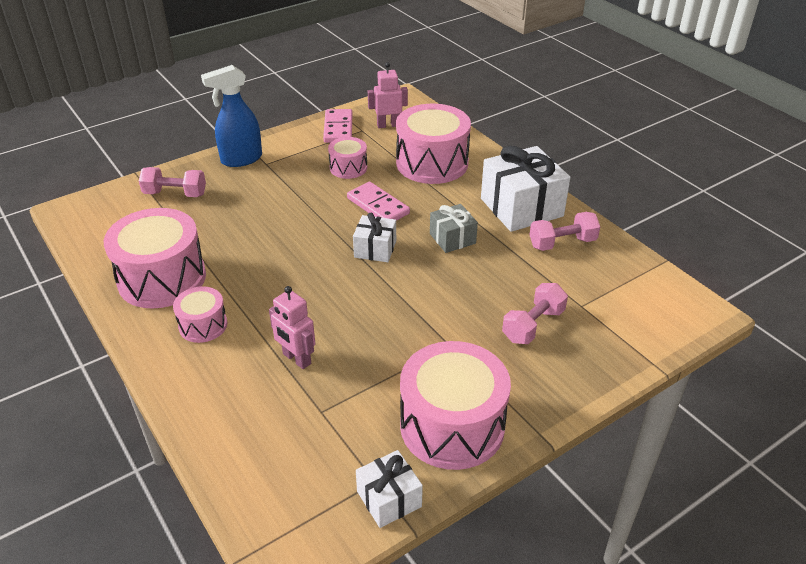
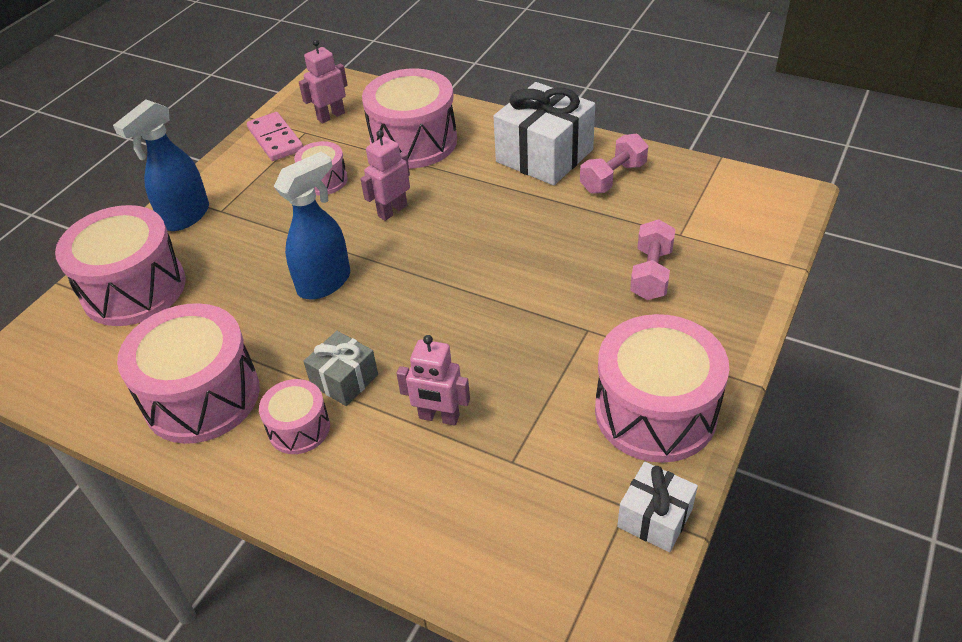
camera: 25 degrees left, 5 degrees up
pink dumbbell [139,167,206,197] -> pink drum [55,205,186,326]
pink domino [347,182,410,221] -> pink robot [361,130,410,221]
white gift [353,213,396,262] -> none
grey gift [430,204,478,253] -> grey gift moved to [303,331,378,406]
none -> blue spray bottle [274,152,350,300]

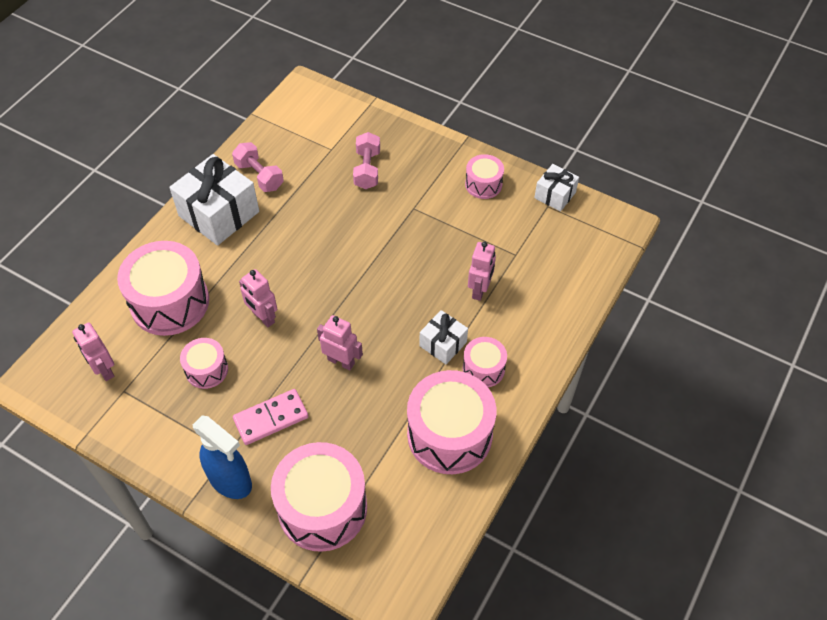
camera: 90 degrees left, 10 degrees up
pink domino [247,112,303,161] -> pink domino moved to [233,389,308,445]
blue spray bottle [274,152,350,300] -> pink robot [317,315,363,371]
grey gift [303,331,378,406] -> white gift [420,310,468,364]
pink drum [595,314,729,463] -> pink drum [465,154,504,199], size x0.52
pink dumbbell [630,219,675,300] -> pink dumbbell turned 75 degrees clockwise [353,132,380,189]

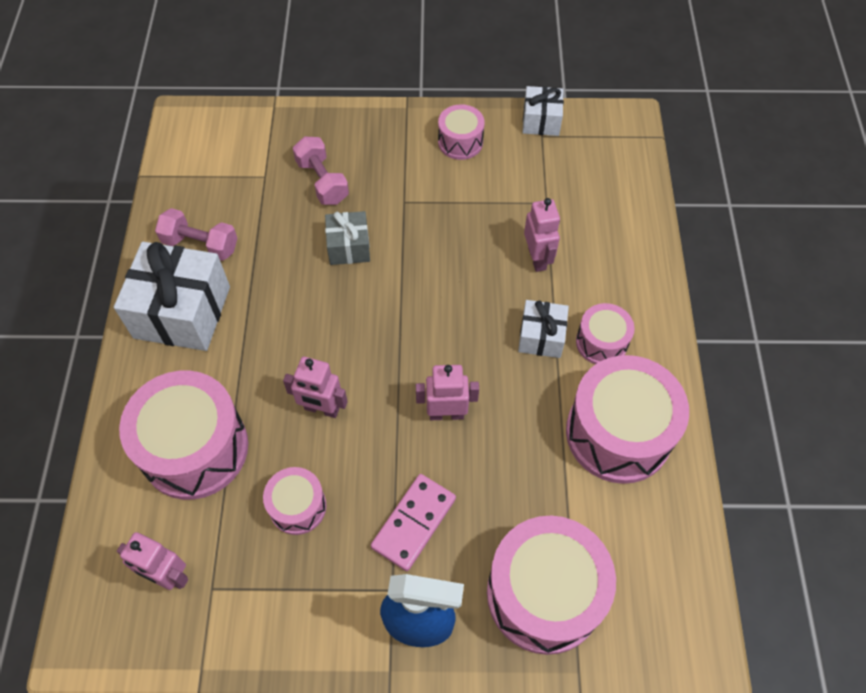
camera: 30 degrees left, 5 degrees up
none -> grey gift [325,211,370,265]

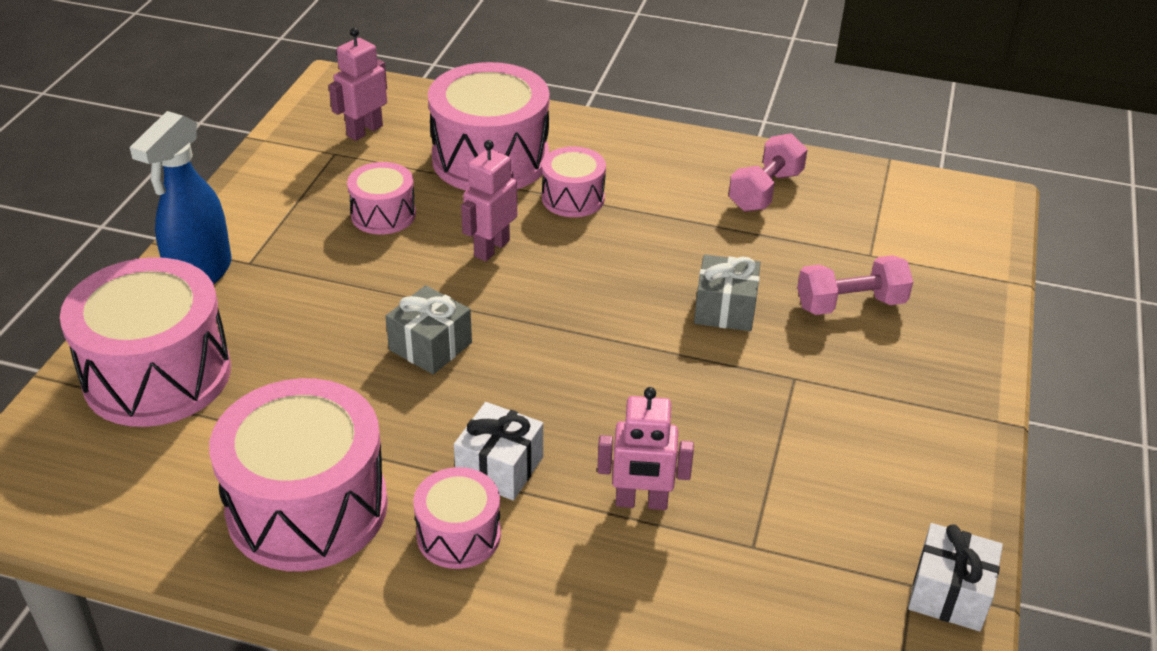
camera: 105 degrees right, 20 degrees down
white gift [114,242,230,351] -> none
pink domino [371,474,456,571] -> none
pink robot [416,365,479,420] -> grey gift [385,285,472,374]
pink drum [438,104,485,160] -> pink drum moved to [542,147,606,217]

